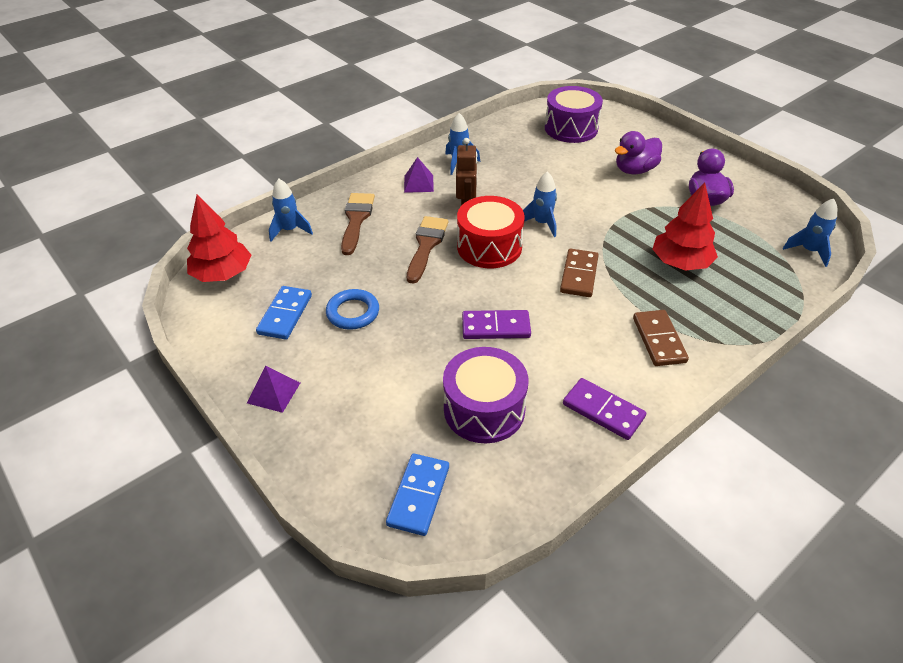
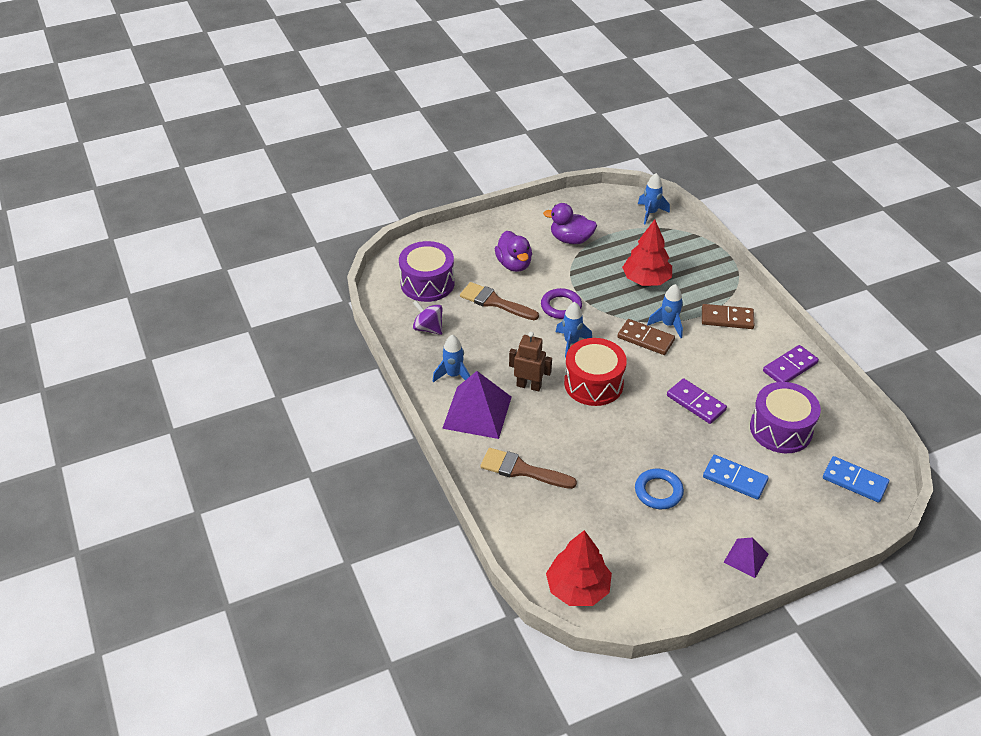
camera: 75 degrees left, 0 degrees up
blue domino [256,286,312,340] -> blue domino moved to [703,455,769,500]
blue rocket [269,179,313,242] -> blue rocket moved to [647,284,683,338]
purple pyramid [404,157,434,193] -> purple pyramid [442,371,512,439], size x1.90
brown brush [407,216,449,284] -> brown brush moved to [460,282,539,320]
purple domino [462,310,531,339] -> purple domino turned 60 degrees counterclockwise [667,378,727,424]
none -> purple spinning top [413,300,442,335]
none -> purple ring [541,288,582,319]

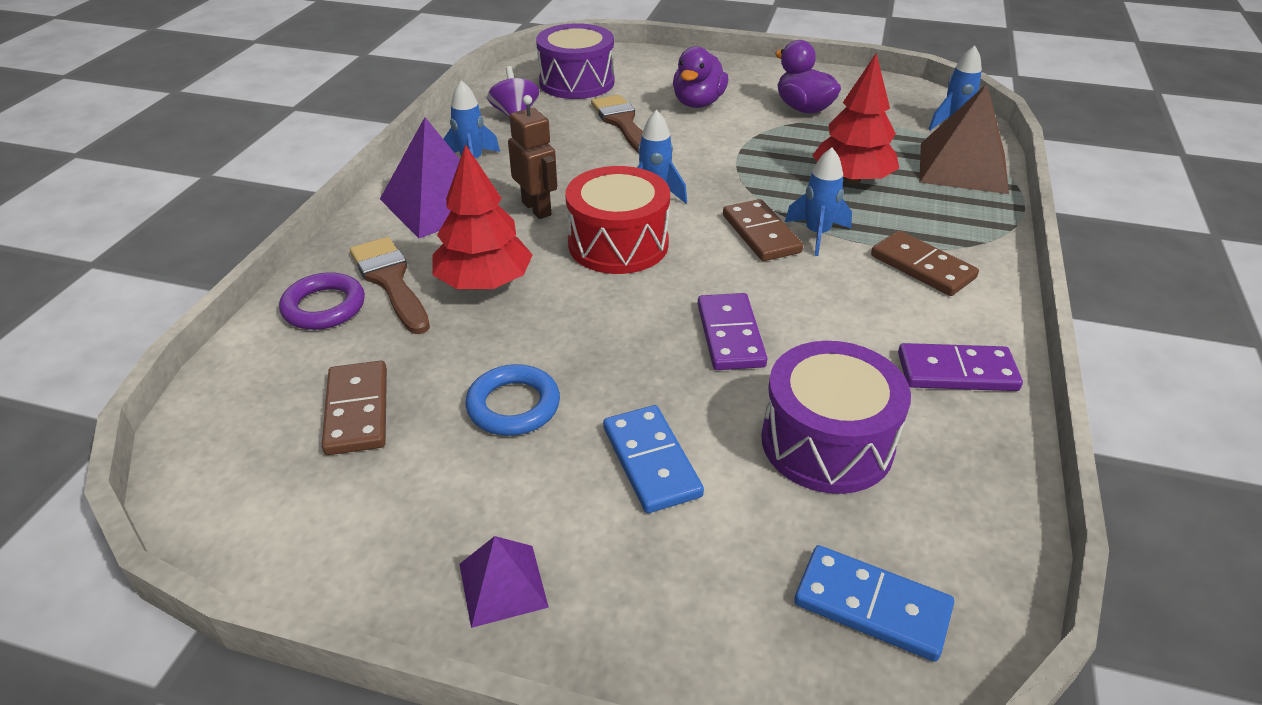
camera: 40 degrees right, 5 degrees down
purple ring [541,288,582,319] -> purple ring moved to [279,272,365,330]
red tree [546,530,612,606] -> red tree moved to [432,144,533,289]
blue domino [823,456,889,503] -> blue domino turned 45 degrees counterclockwise [794,545,954,661]
none -> brown domino [321,361,387,455]
none -> brown pyramid [919,84,1009,194]

